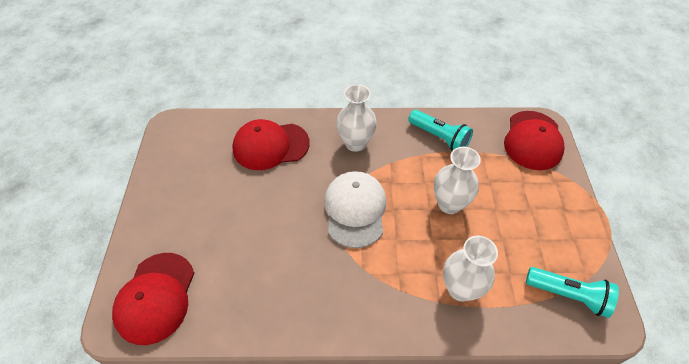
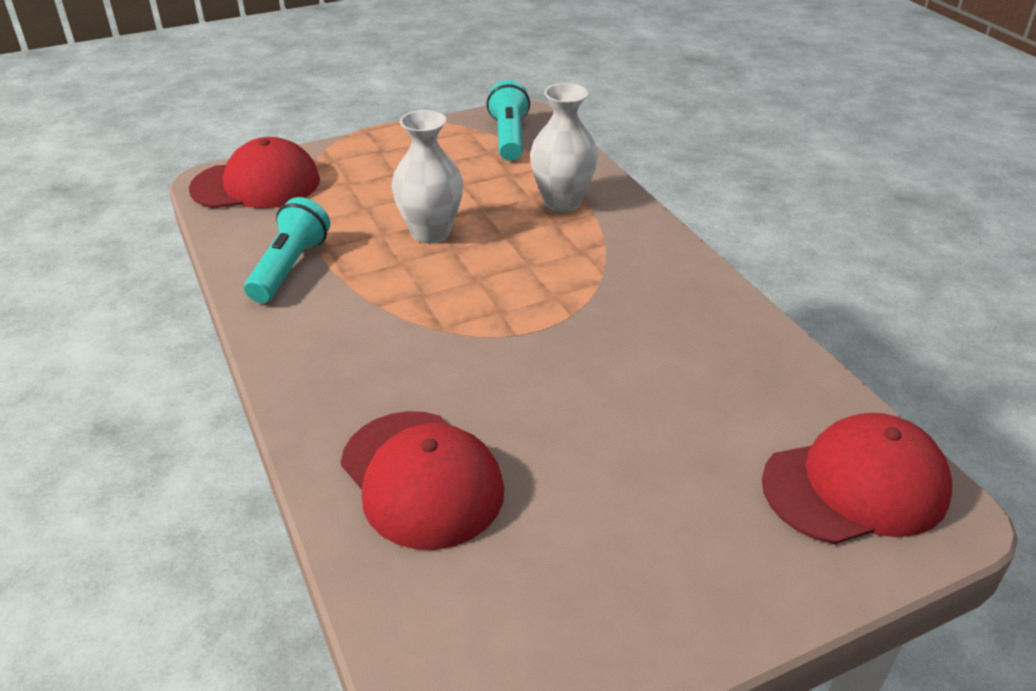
camera: 115 degrees left, 15 degrees down
white cap [324,171,386,248] -> none
white vase [336,84,377,152] -> none

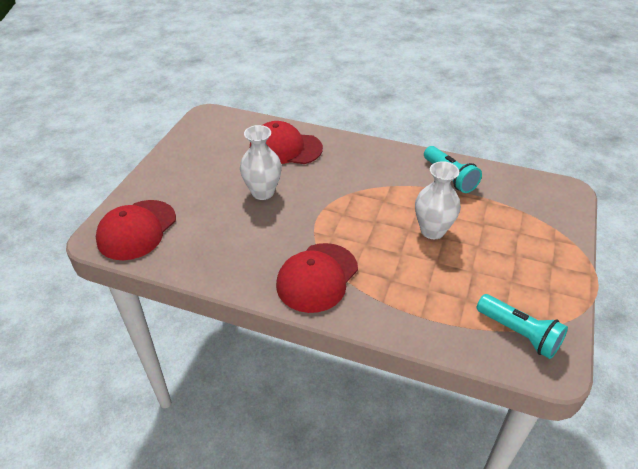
camera: 135 degrees right, 5 degrees up
red cap [189,137,320,208] -> red cap moved to [276,243,358,313]
white vase [530,83,598,212] -> white vase moved to [240,125,282,200]

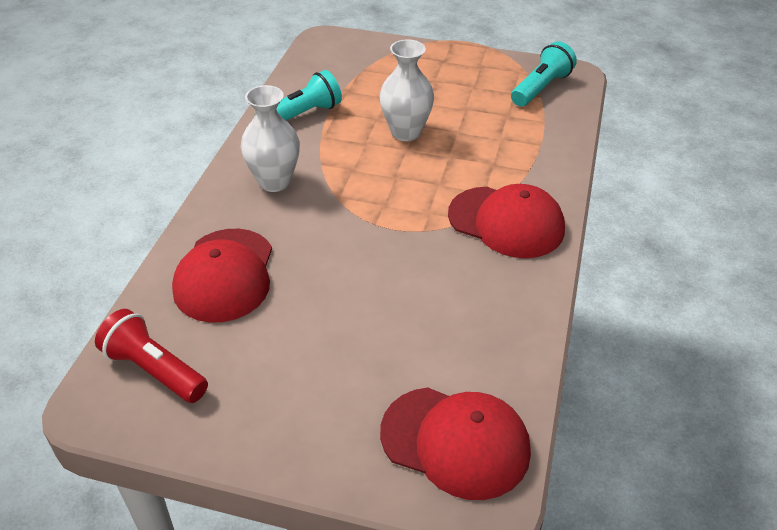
camera: 95 degrees left, 0 degrees up
white vase [240,125,282,200] -> white vase moved to [241,85,300,192]
none -> red flashlight [95,309,208,403]

